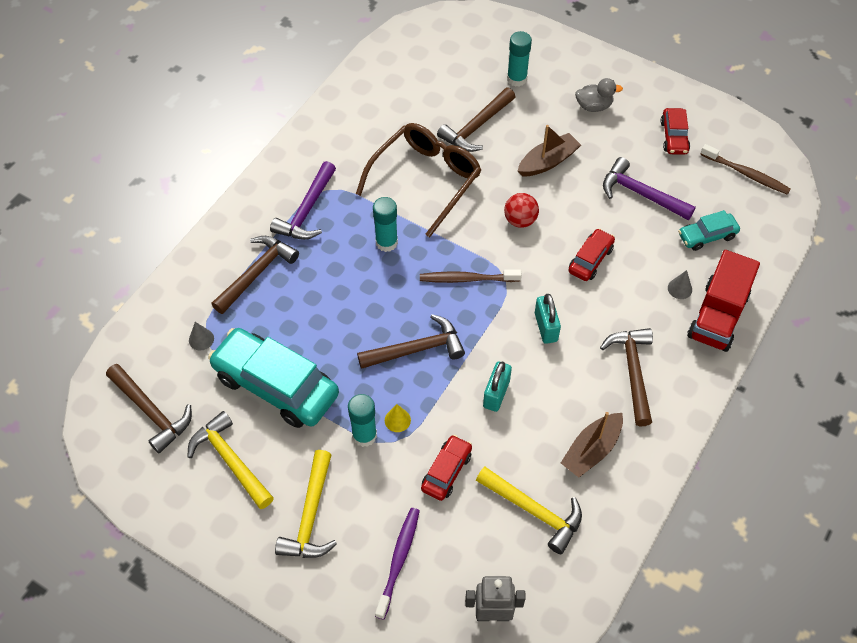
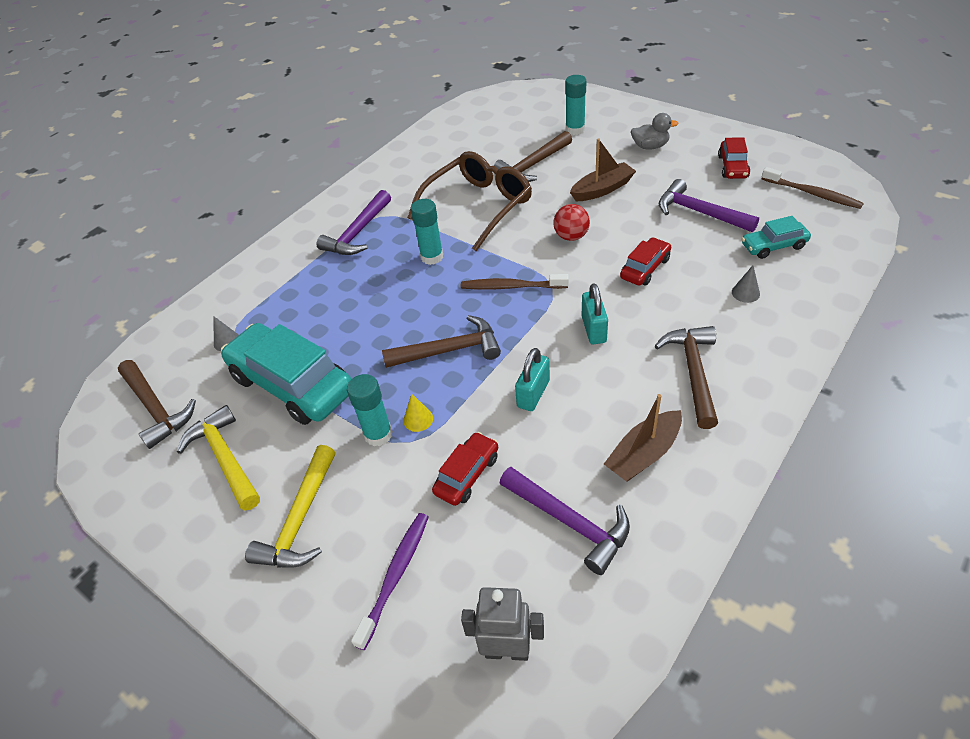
camera: 10 degrees right, 10 degrees down
brown hammer [211,236,299,314] -> none
yellow hammer [476,467,582,554] -> purple hammer [500,467,630,575]
red truck [687,250,760,352] -> none

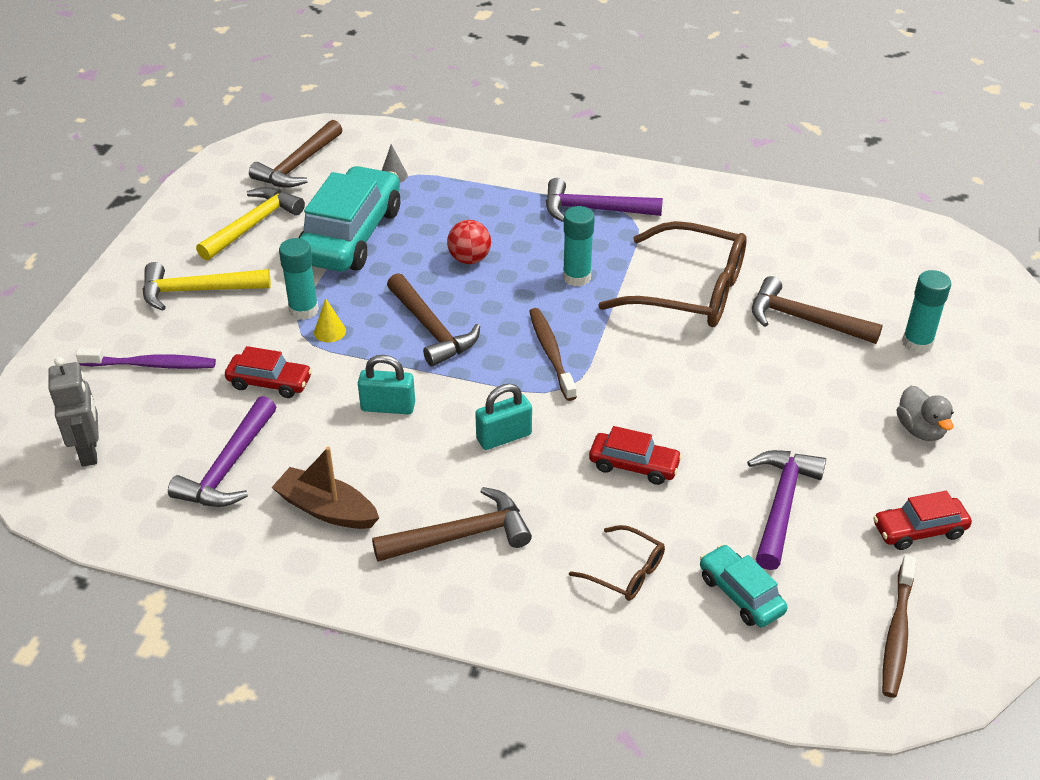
camera: 65 degrees right, 5 degrees down
red ball [554,204,590,241] -> red ball moved to [447,220,491,264]
brown boat [570,138,636,201] -> none
grey cone [732,265,760,303] -> brown glasses [569,525,665,601]

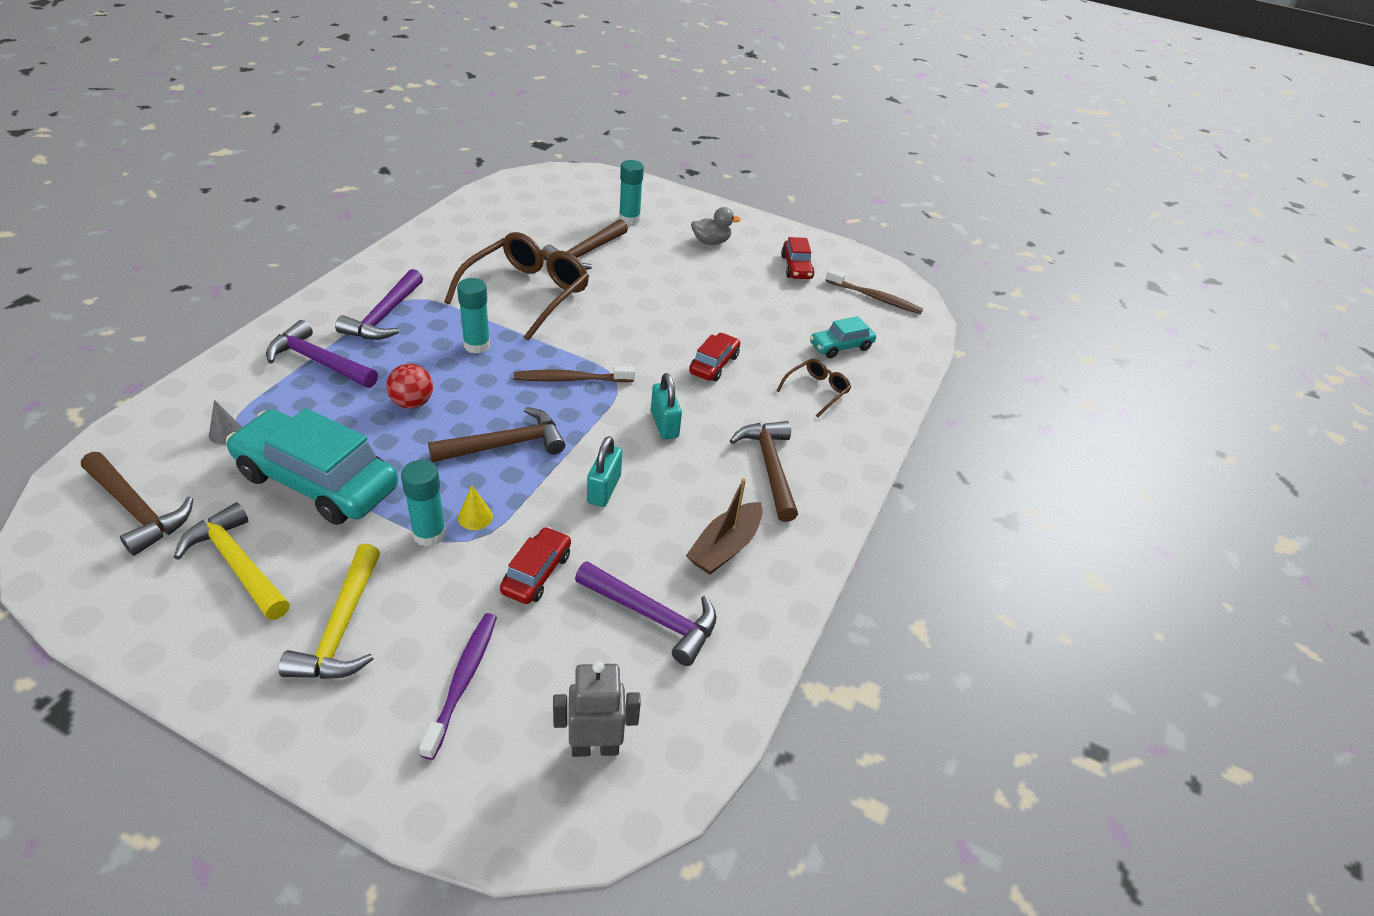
camera: 85 degrees left, 0 degrees up
purple hammer [747,450,826,570] -> purple hammer moved to [266,320,378,388]

